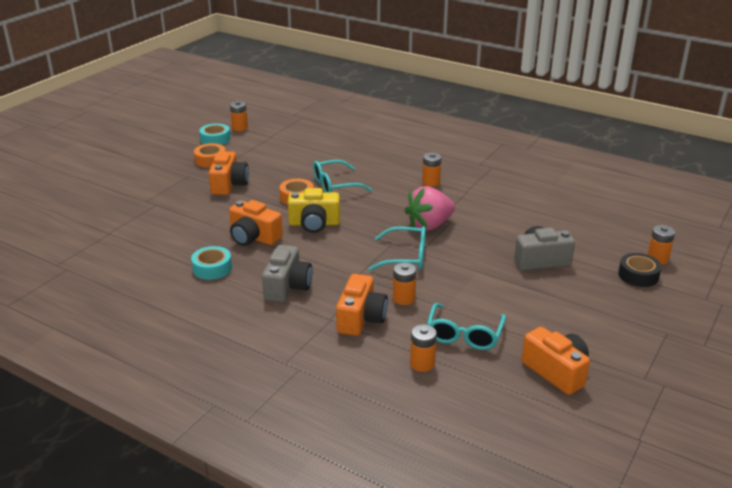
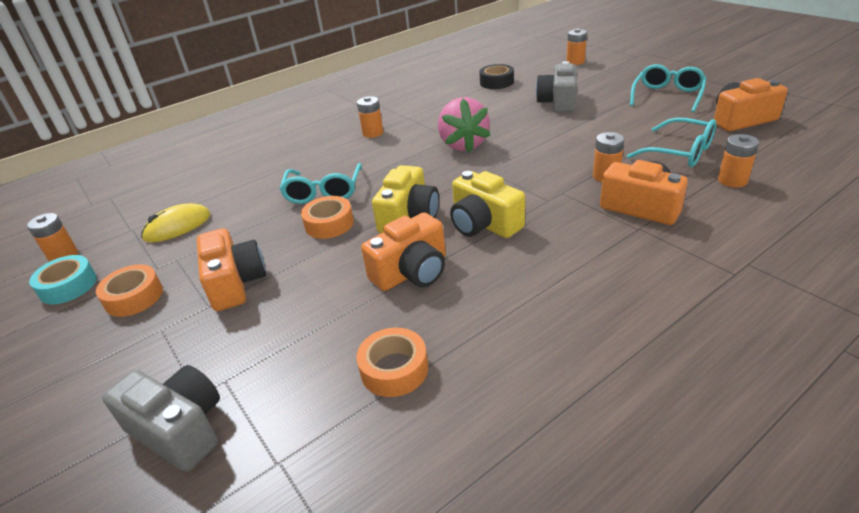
camera: 65 degrees left, 5 degrees up
turquoise tape [191,246,232,280] -> none
orange camera [209,151,249,195] -> orange camera turned 45 degrees clockwise [197,228,266,311]
grey camera [262,245,312,302] -> grey camera moved to [102,365,220,472]
turquoise glasses [369,226,426,271] -> turquoise glasses moved to [630,64,706,112]
black tape [618,253,662,287] -> black tape moved to [479,64,514,89]
none -> yellow mouse [141,203,210,242]
none -> orange tape [356,328,428,397]
none -> yellow camera [450,171,525,238]

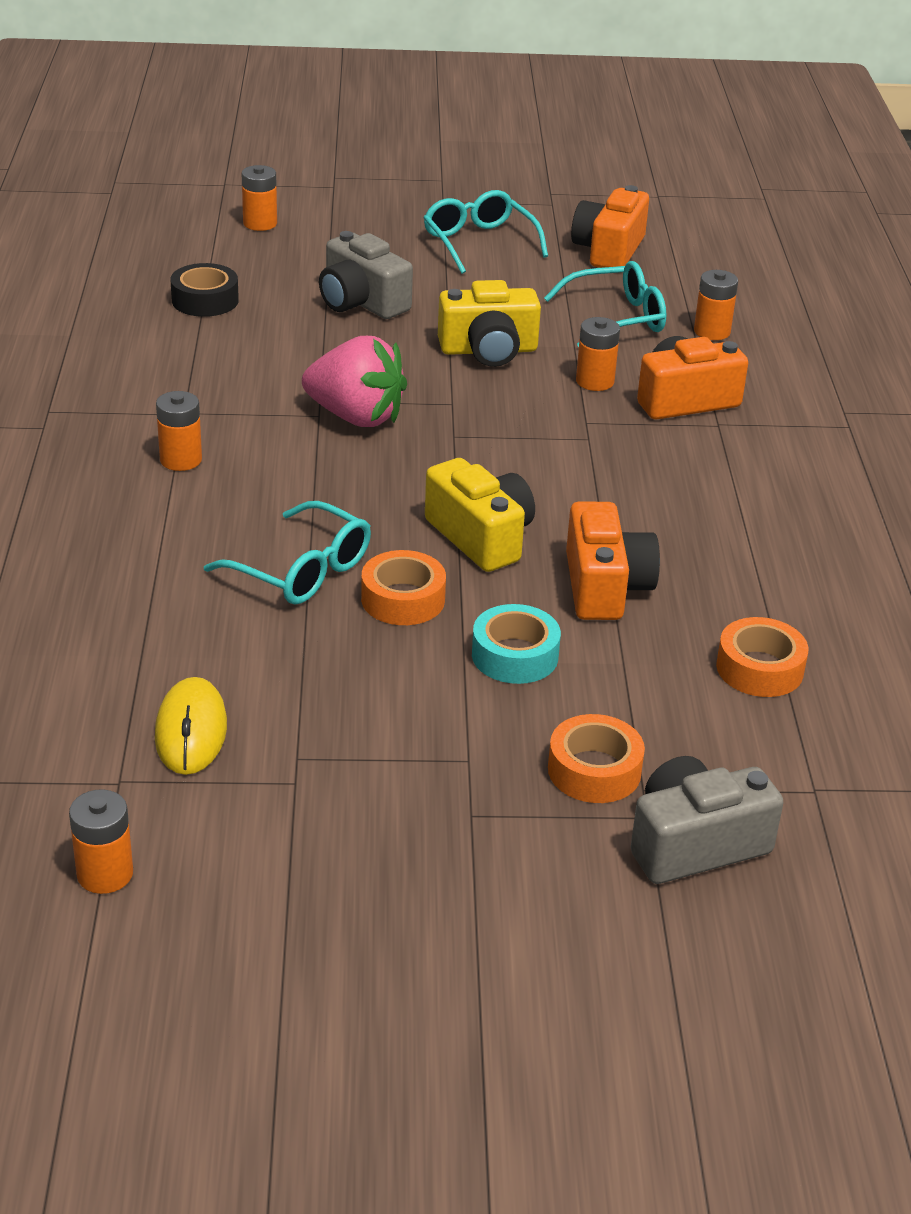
camera: 60 degrees left, 0 degrees up
turquoise tape [29,255,97,304] -> turquoise tape moved to [472,604,561,684]
orange tape [96,264,163,317] -> orange tape moved to [548,714,645,803]
orange camera [197,228,266,311] -> none
yellow camera [450,171,525,238] -> yellow camera moved to [438,280,541,367]

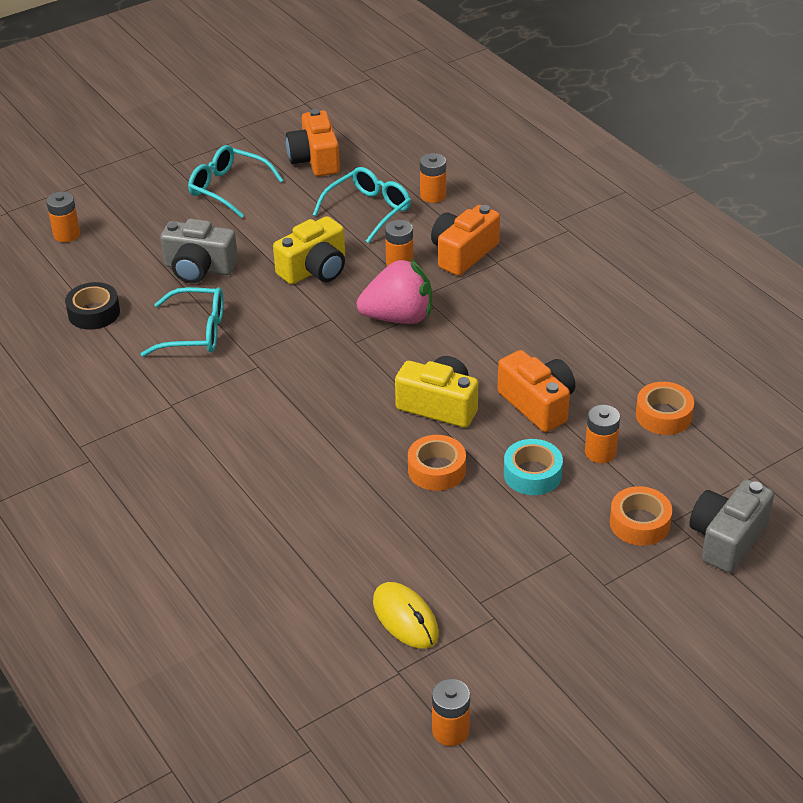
camera: 30 degrees left, 5 degrees up
orange battery [156,391,202,471] -> orange battery moved to [585,405,620,463]
turquoise glasses [204,501,371,605] -> turquoise glasses moved to [141,287,224,357]
pink strawberry [302,336,407,427] -> pink strawberry moved to [357,258,432,324]

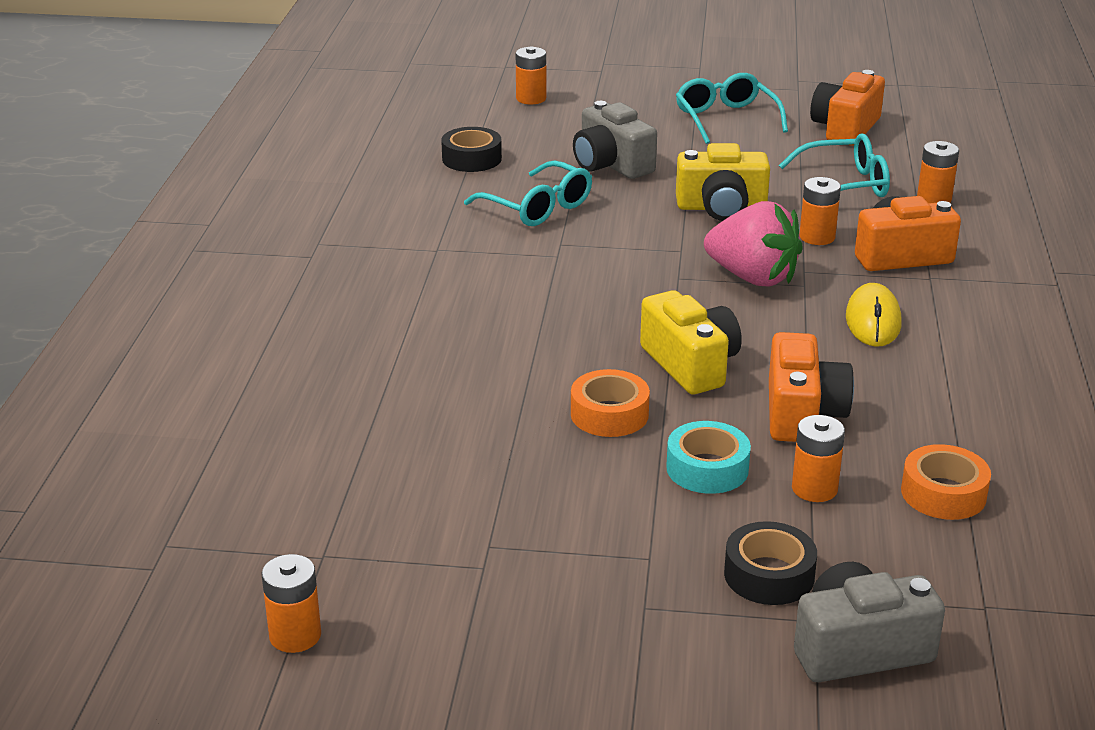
camera: 40 degrees right, 10 degrees down
yellow mouse [373,582,439,649] -> yellow mouse moved to [846,283,901,347]
orange tape [610,486,672,546] -> black tape [724,521,817,605]

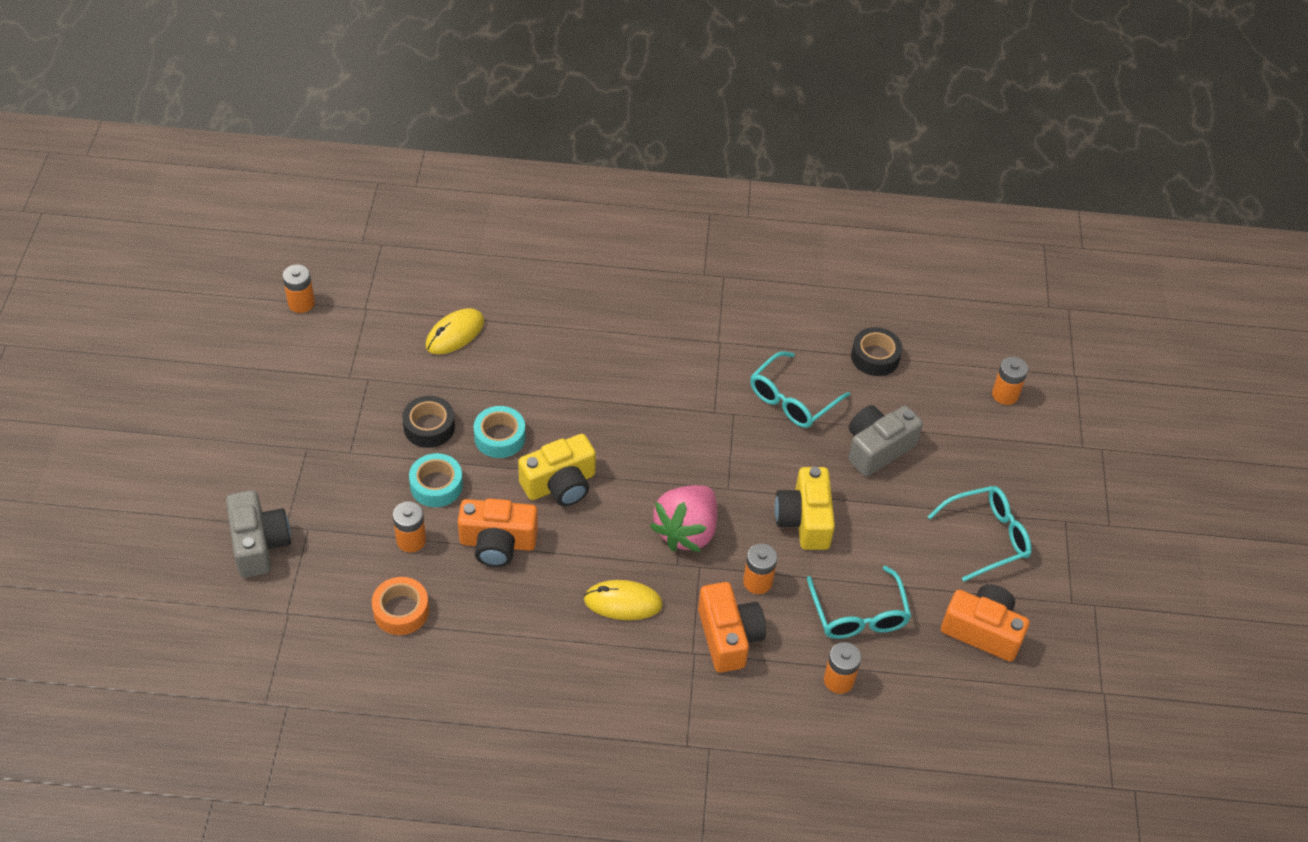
camera: 85 degrees right, 20 degrees up
orange tape [571,369,650,437] -> turquoise tape [474,406,526,458]
black tape [724,521,817,605] -> black tape moved to [402,396,455,448]
none -> yellow mouse [426,308,484,354]

